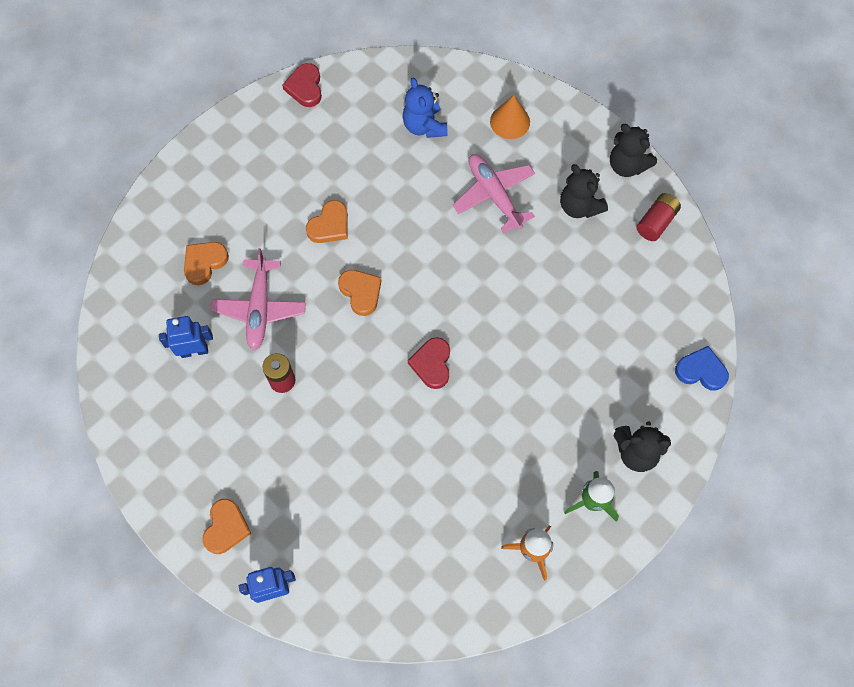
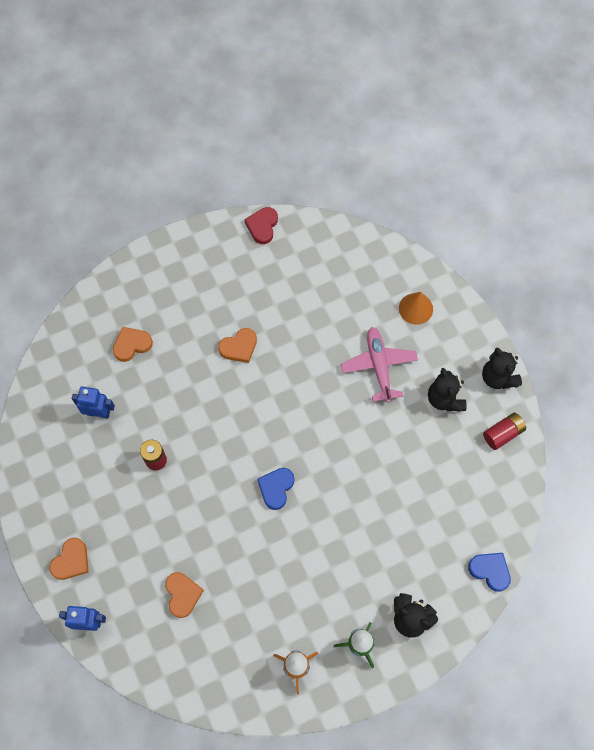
camera: 20 degrees right, 0 degrees up
pink plane [211,248,306,350] -> none
orange heart [338,270,381,316] -> orange heart moved to [165,572,204,618]
blue teddy bear [403,78,448,138] -> none
red heart [408,337,450,389] -> blue heart [257,468,294,510]

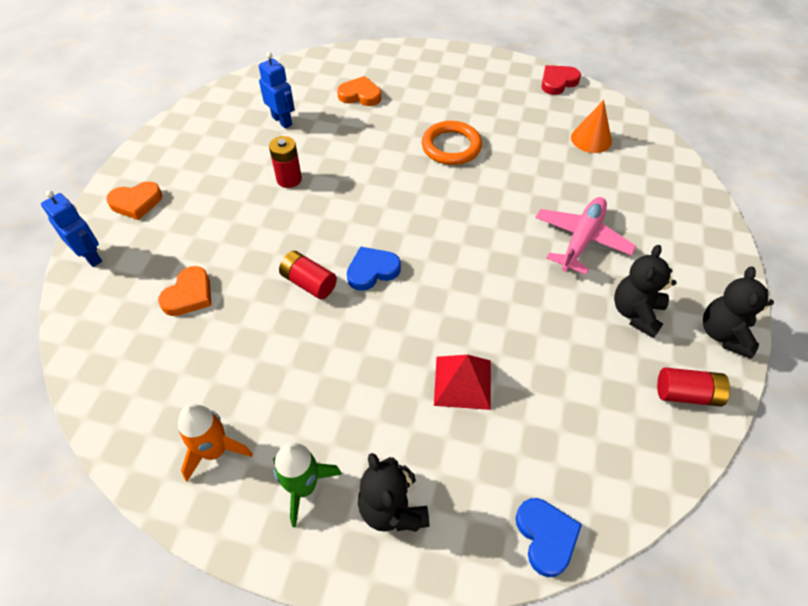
camera: 40 degrees right, 15 degrees down
orange heart [218,328,257,363] -> orange ring [422,121,482,165]
orange cone [399,292,433,325] -> orange cone moved to [571,100,612,153]
none -> red battery [279,251,337,299]
none -> red pyramid [434,355,491,410]

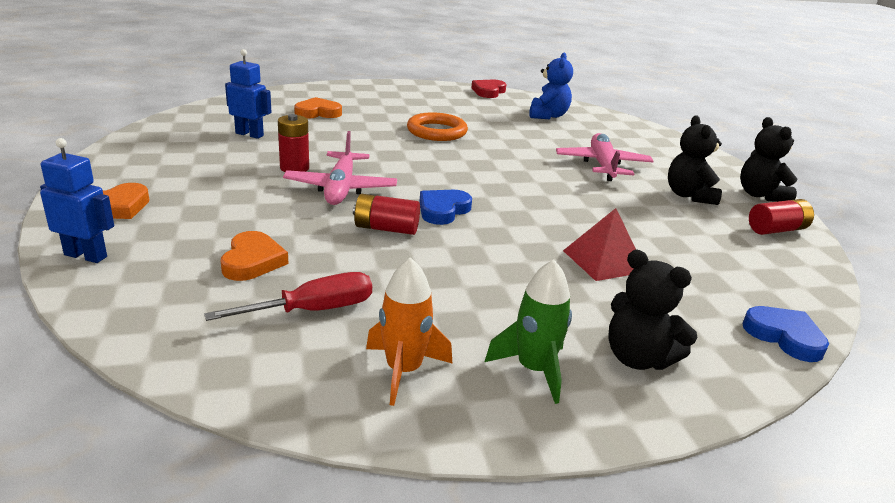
camera: 30 degrees left, 25 degrees down
orange cone [571,100,612,153] -> blue teddy bear [529,53,573,119]
none -> red screwdriver [204,272,372,321]
none -> pink plane [283,131,397,205]

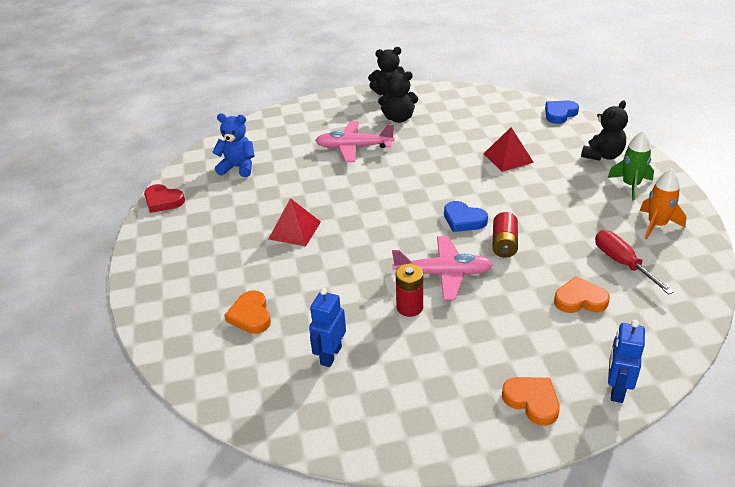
camera: 85 degrees left, 10 degrees up
orange ring [407,112,468,141] -> red pyramid [269,198,321,246]
red battery [749,199,814,235] -> none

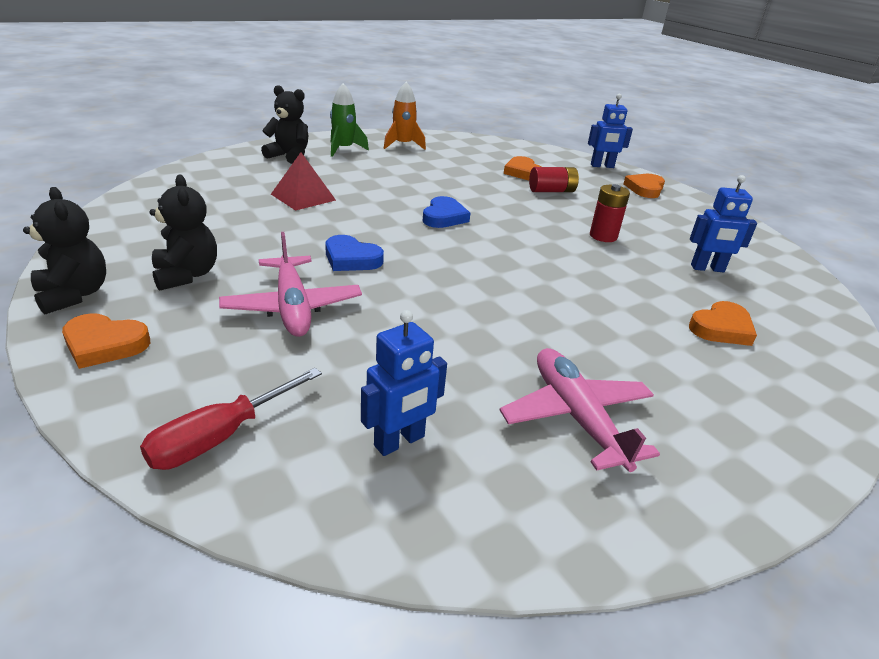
camera: 115 degrees left, 5 degrees down
red heart [144,184,185,213] -> none
blue teddy bear [212,114,255,177] -> blue robot [361,310,447,456]
red pyramid [269,198,321,246] -> none
pink plane [392,236,493,300] -> pink plane moved to [500,348,660,472]
red battery [492,212,518,258] -> red battery moved to [529,167,579,192]
blue heart [545,100,579,124] -> blue heart moved to [325,235,384,271]
red screwdriver [595,230,674,295] -> red screwdriver moved to [140,368,322,470]
none -> orange heart [62,313,150,369]

